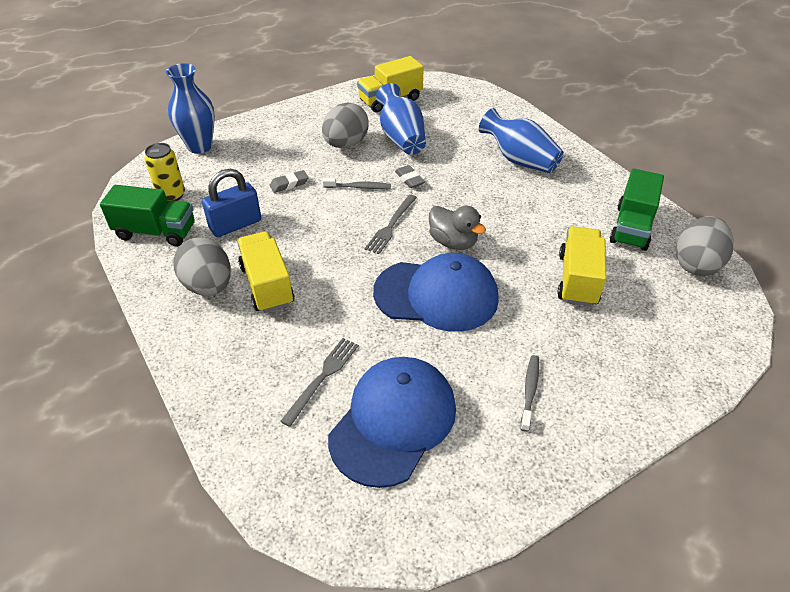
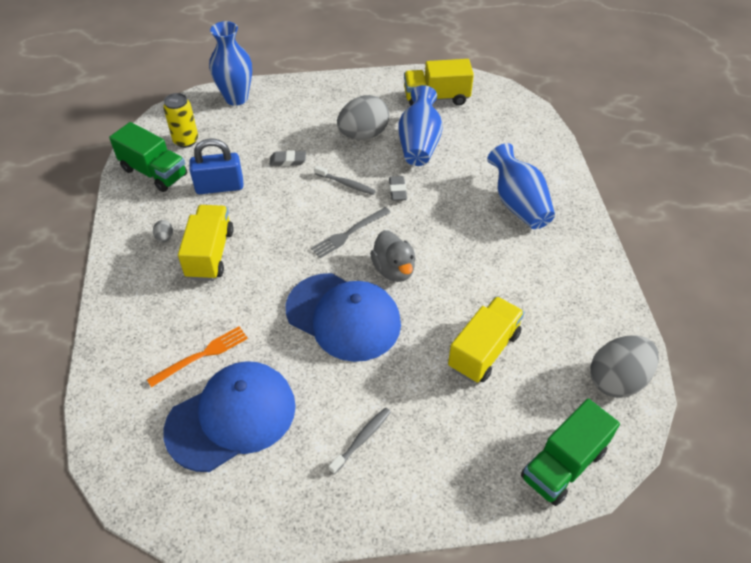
camera: 25 degrees right, 5 degrees up
grey egg [173,238,231,296] -> grey egg [153,220,173,243], size x0.41
grey fork [280,338,359,427] -> orange fork [147,327,248,387]
green truck [610,169,664,251] -> green truck moved to [521,399,620,506]

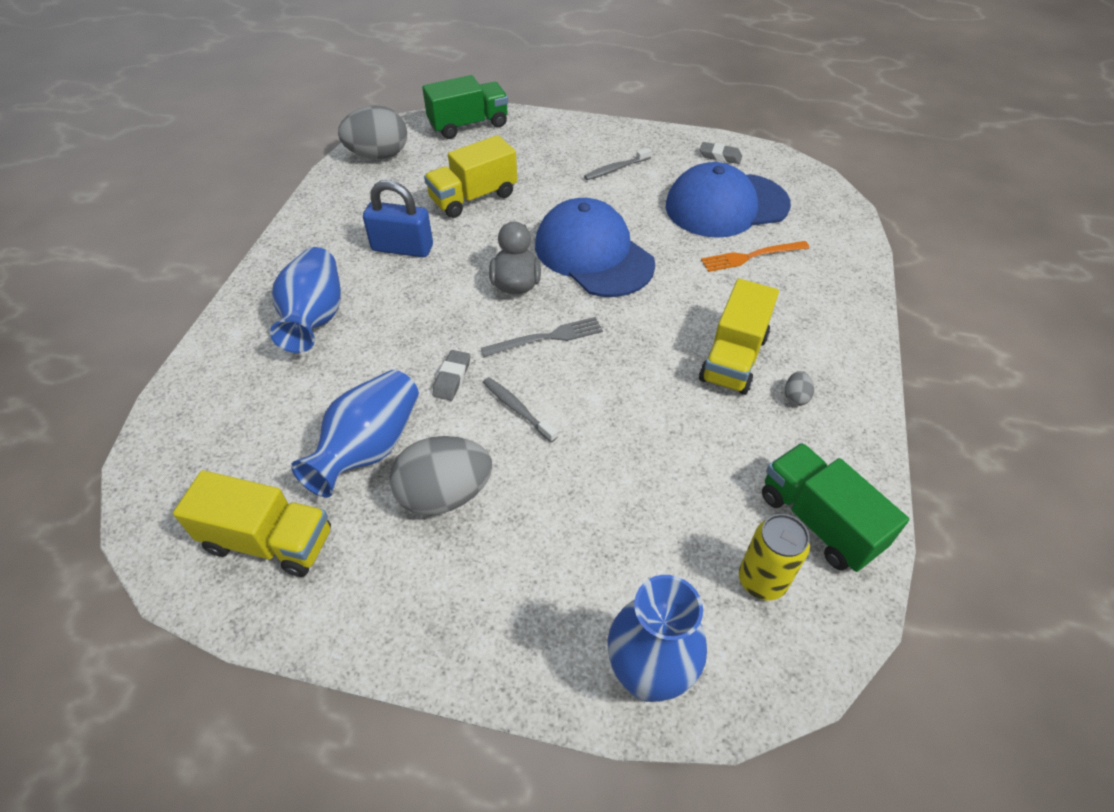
camera: 160 degrees left, 0 degrees up
blue padlock [189,138,244,194] -> blue padlock moved to [363,180,433,257]
grey eraser [270,150,306,166] -> grey eraser moved to [700,142,742,164]

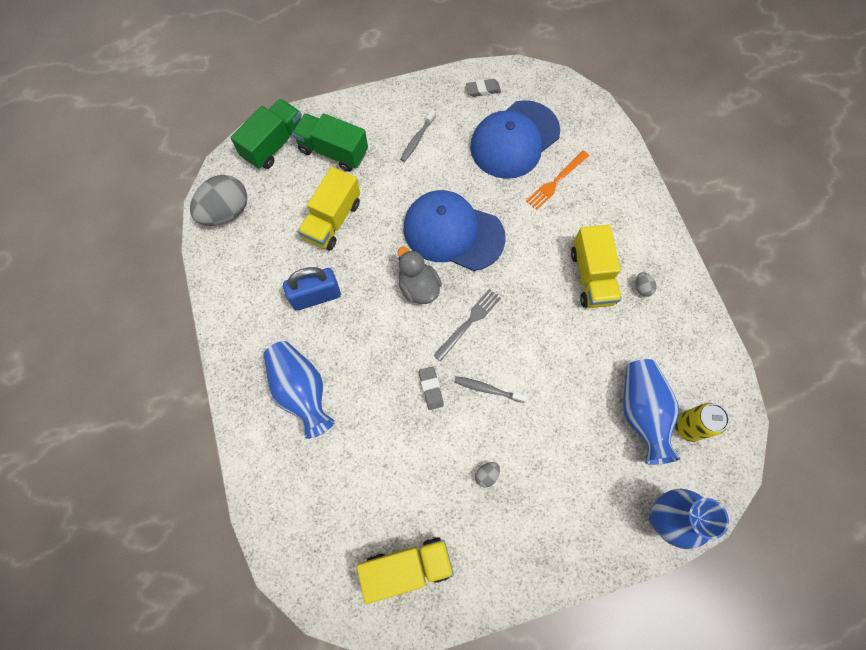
camera: 30 degrees left, 20 degrees up
blue vase [291,370,419,498] -> blue vase moved to [623,359,680,465]
grey egg [390,436,492,515] -> grey egg [475,462,500,488], size x0.41
green truck [762,443,909,572] -> green truck moved to [292,113,368,172]

